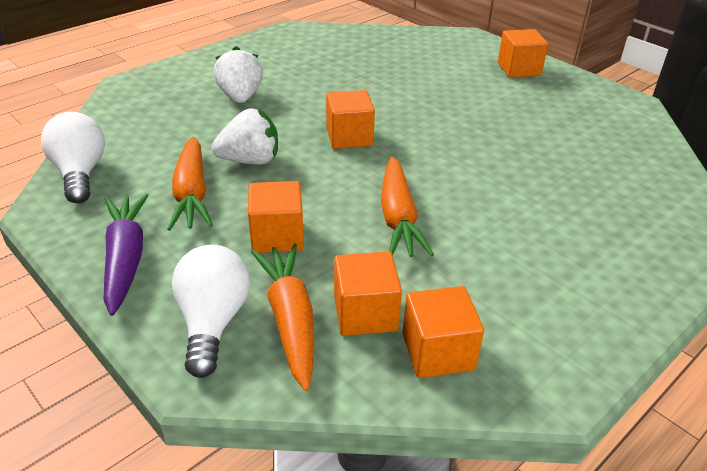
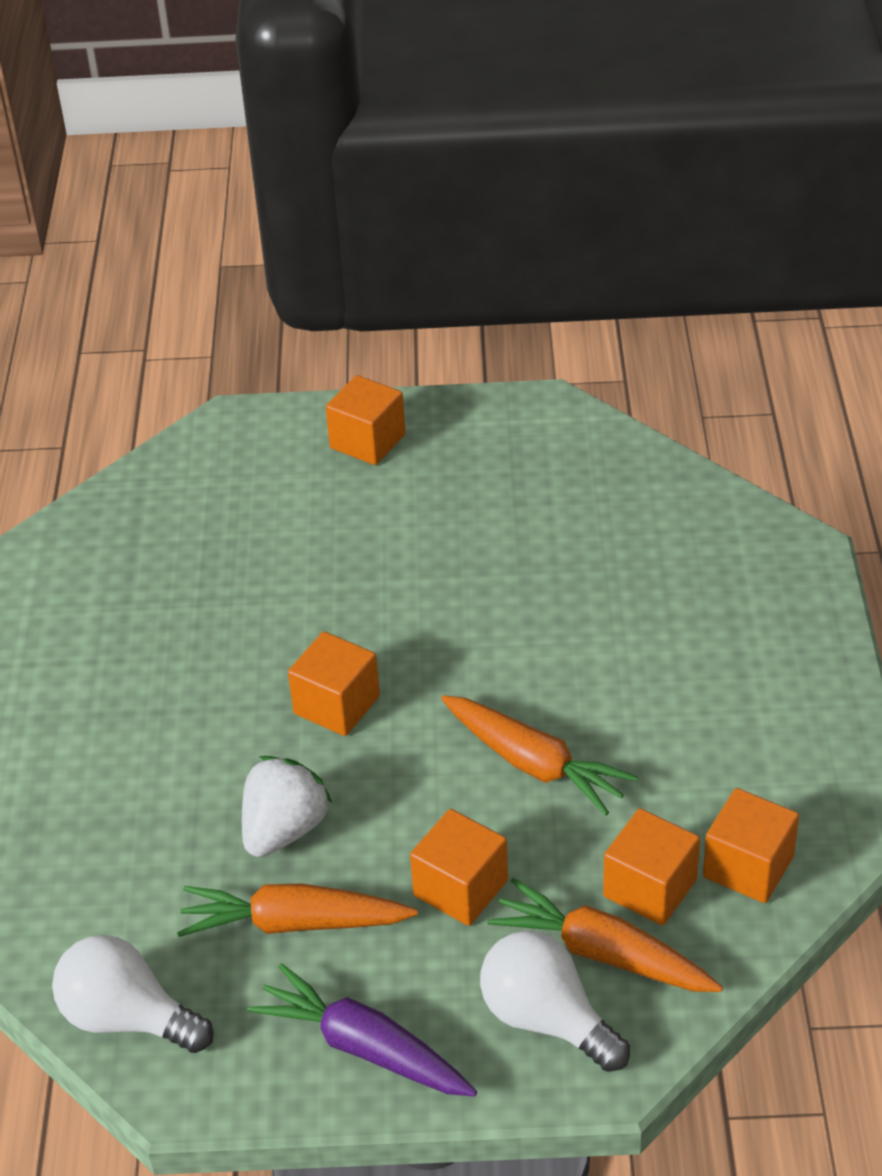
camera: 45 degrees left, 5 degrees up
orange carrot [167,136,213,231] -> orange carrot turned 150 degrees clockwise [177,884,418,937]
white strawberry [214,46,263,103] -> none

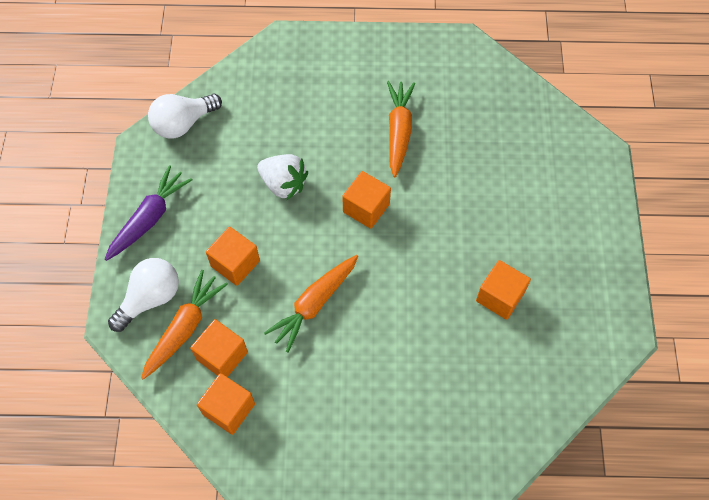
camera: 90 degrees right, 20 degrees up
white light bulb [52,935,214,1053] -> white light bulb turned 150 degrees counterclockwise [148,94,222,138]
orange carrot [177,884,418,937] -> orange carrot moved to [387,81,415,177]
orange cube [326,375,406,465] -> orange cube moved to [476,260,531,320]

